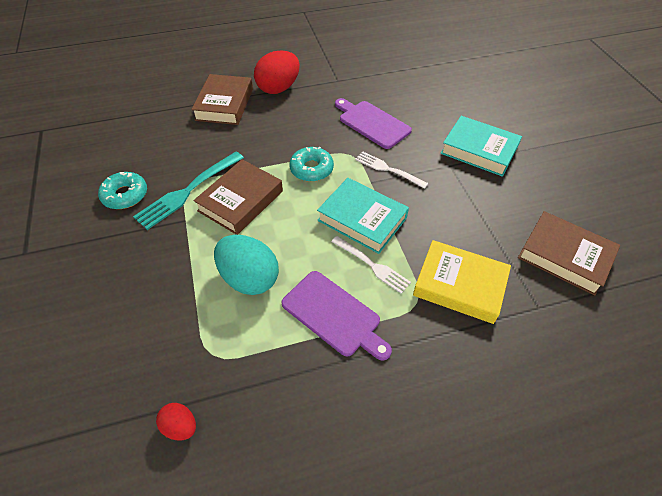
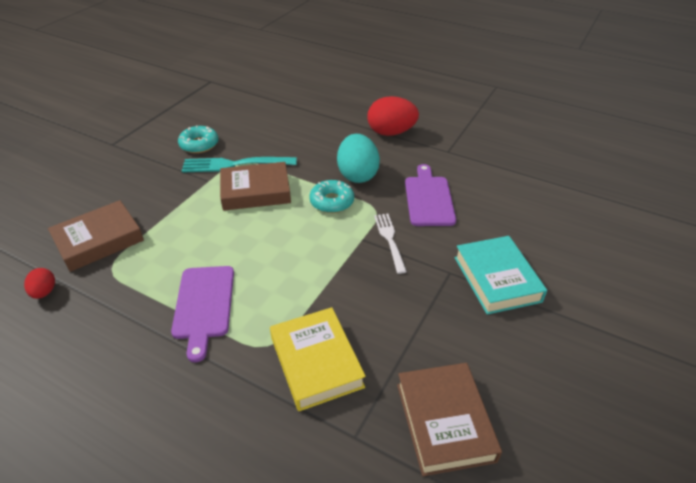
camera: 45 degrees right, 10 degrees down
brown book [191,74,253,125] -> brown book moved to [48,200,144,272]
turquoise egg [214,235,279,295] -> turquoise egg moved to [337,134,380,183]
turquoise book [317,178,409,254] -> none
white fork [331,236,411,294] -> none

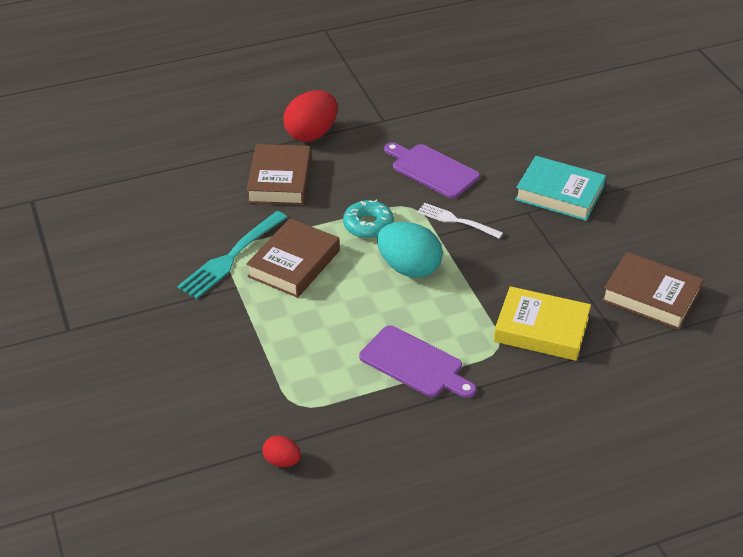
camera: 50 degrees left, 0 degrees up
brown book [48,200,144,272] -> brown book moved to [247,144,311,205]
turquoise donut [178,125,218,153] -> none
turquoise egg [337,134,380,183] -> turquoise egg moved to [377,222,443,278]

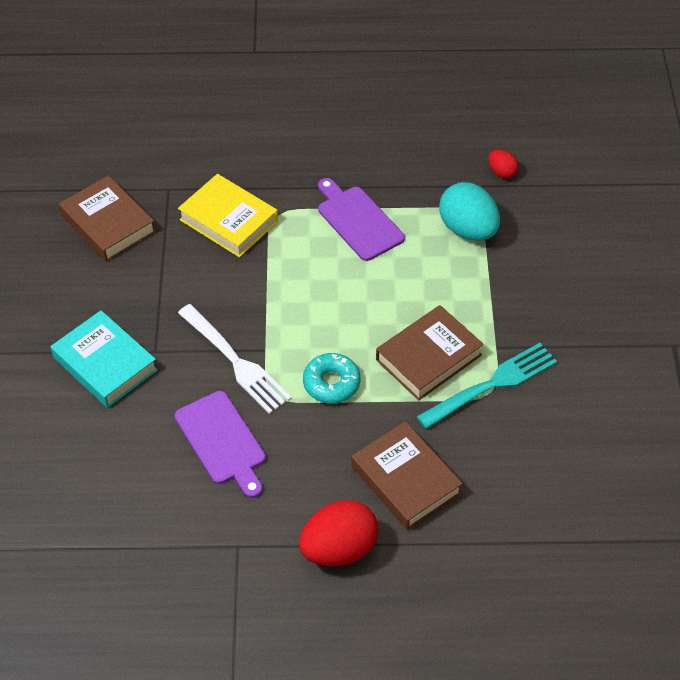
camera: 160 degrees left, 10 degrees up
brown book [247,144,311,205] -> brown book turned 60 degrees counterclockwise [351,421,463,530]
turquoise egg [377,222,443,278] -> turquoise egg moved to [439,182,500,241]
white fork [417,203,503,239] -> white fork [178,304,291,414], size x1.55

